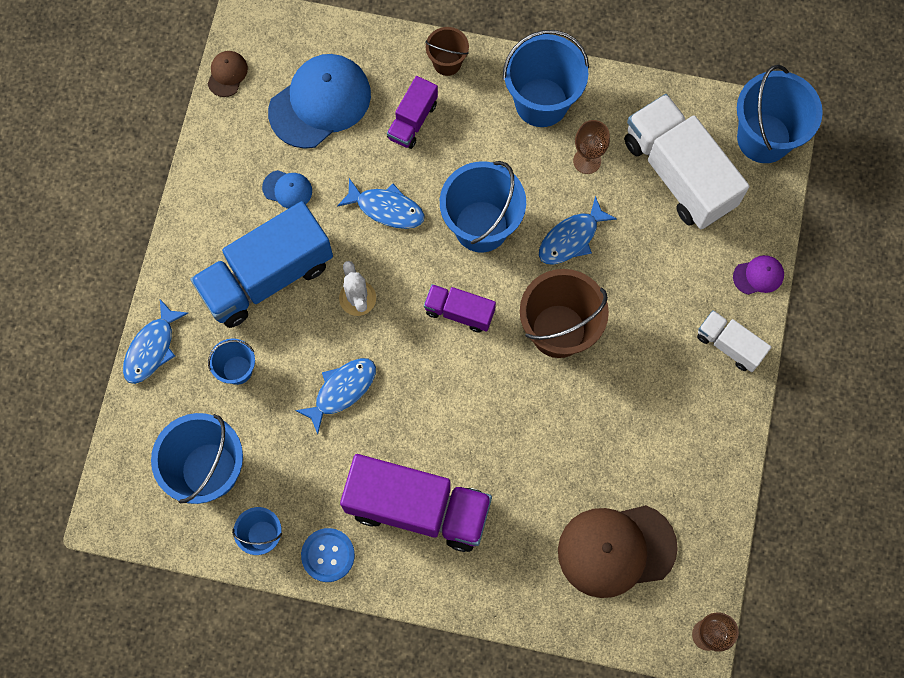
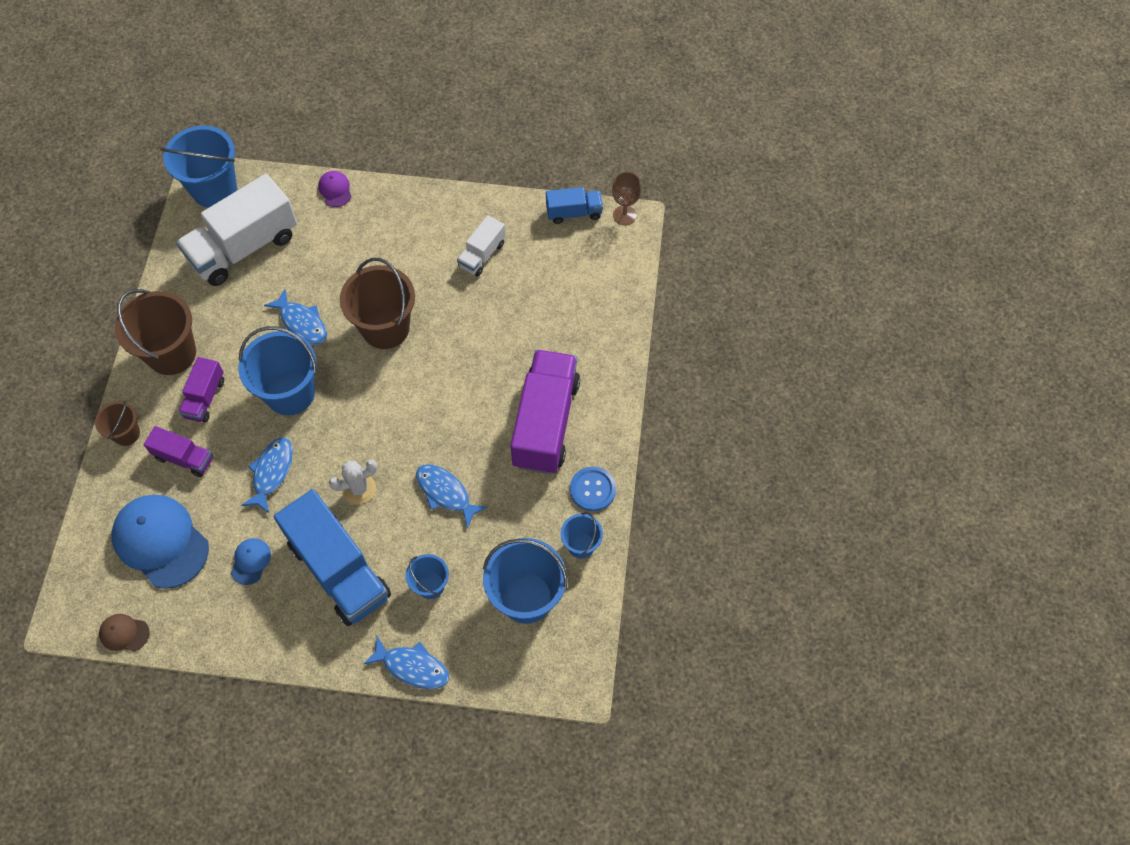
camera: 95 degrees left, 10 degrees down
purple truck [424,284,496,333] -> purple truck moved to [178,357,224,422]
blue bucket [503,30,589,127] -> brown bucket [115,289,196,375]
brown cap [558,505,678,598] -> none
brown goblet [573,120,610,174] -> none
white truck [697,310,771,372] -> white truck moved to [457,215,506,276]
none -> blue truck [546,187,603,224]

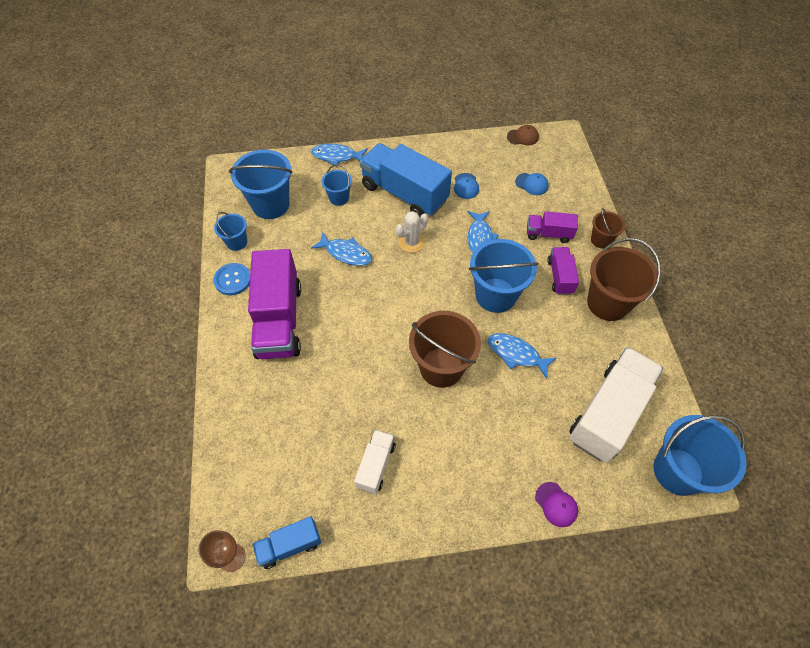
camera: 165 degrees right, 5 degrees down
blue cap [112,495,209,589] -> blue cap [515,173,549,195], size x0.46

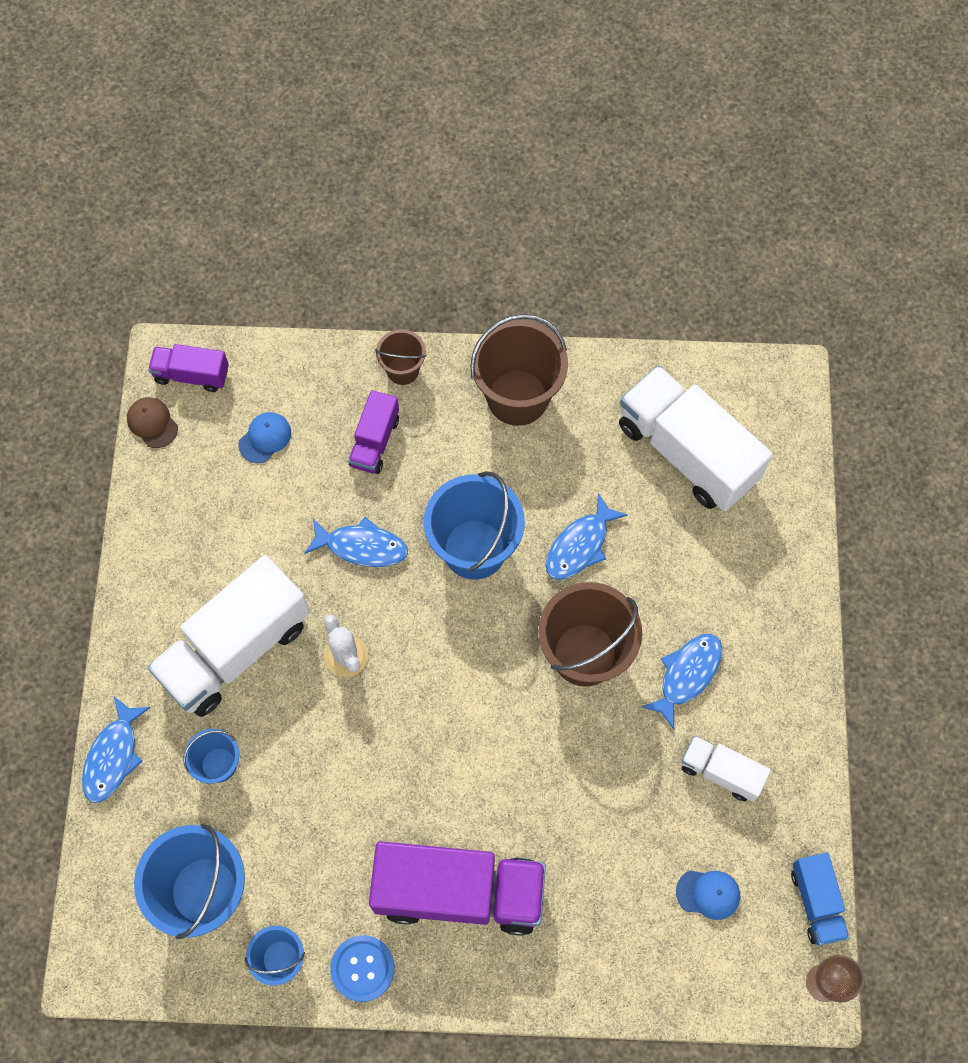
camera: 80 degrees left, 10 degrees up
blue fish [311,232,372,266] -> blue fish moved to [642,633,722,730]
blue truck [360,143,452,217] -> white truck [147,555,310,717]
blue cap [454,173,479,199] -> blue cap moved to [676,870,740,920]
brown cap [507,125,539,145] -> brown cap turned 45 degrees counterclockwise [127,397,178,448]
purple cap [535,482,578,527] -> none
purple truck [547,247,579,295] -> purple truck moved to [148,344,229,392]
blue bucket [654,415,747,496] -> none

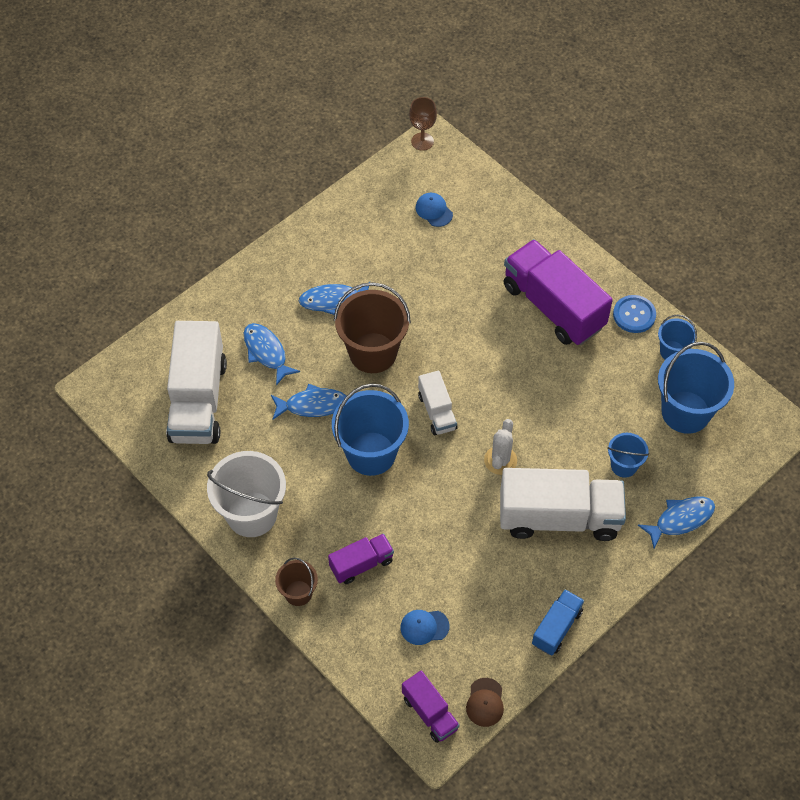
camera: 135 degrees left, 10 degrees down
blue fish [304,517,408,567] -> blue fish moved to [244,323,300,385]
brown bucket [470,314,568,426] -> white bucket [207,451,286,537]
white truck [681,736,771,802] -> white truck moved to [418,371,457,435]
blue truck [791,853,849,946] -> blue truck moved to [532,589,584,655]

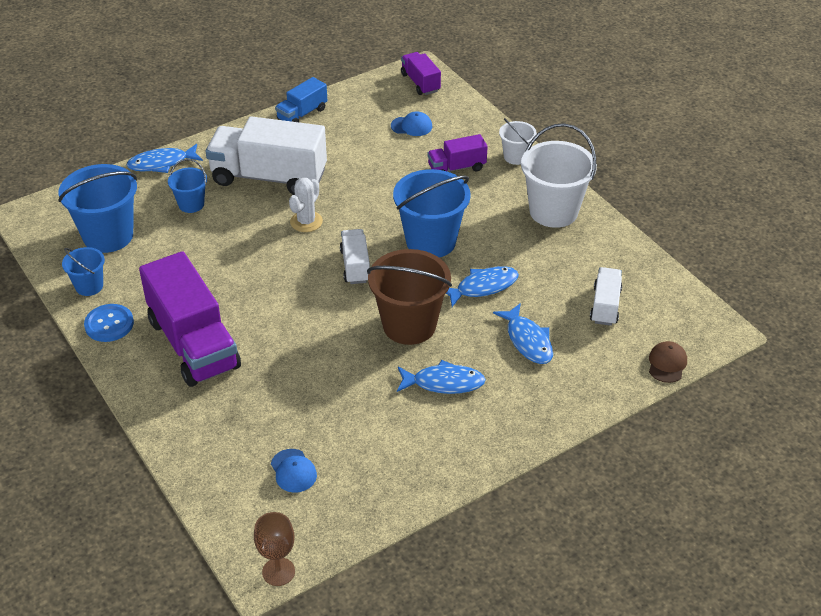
camera: 170 degrees left, 15 degrees down
white truck [166,321,227,444] -> white truck [590,267,622,326], size x0.51
blue fish [271,384,346,420] -> blue fish turned 150 degrees clockwise [446,266,519,307]
brown bucket [275,558,318,606] -> white bucket [499,118,537,165]
brown cap [466,678,504,727] -> brown cap moved to [649,341,687,383]

